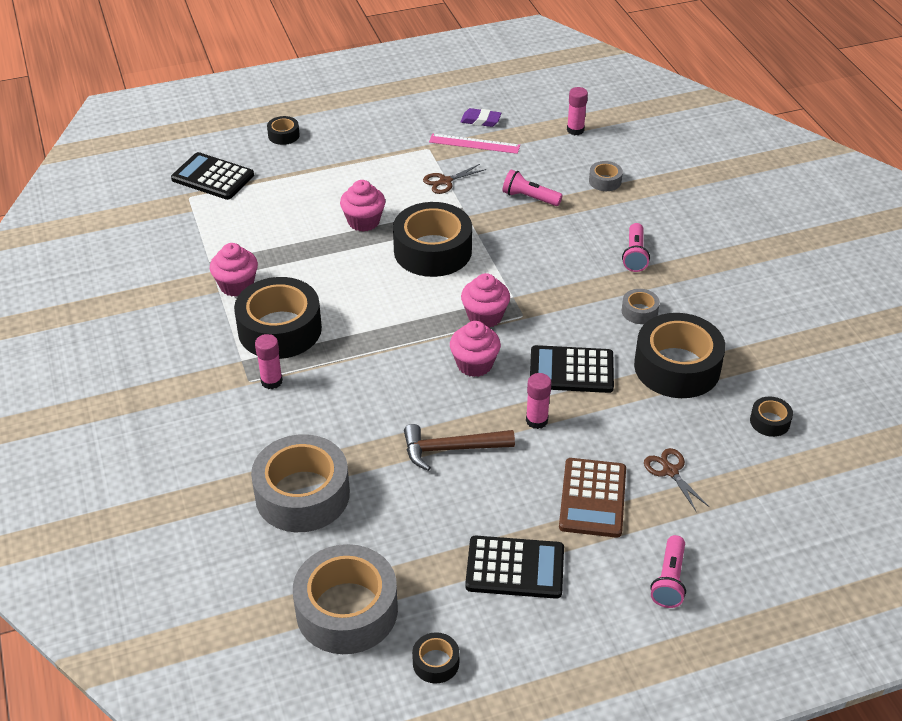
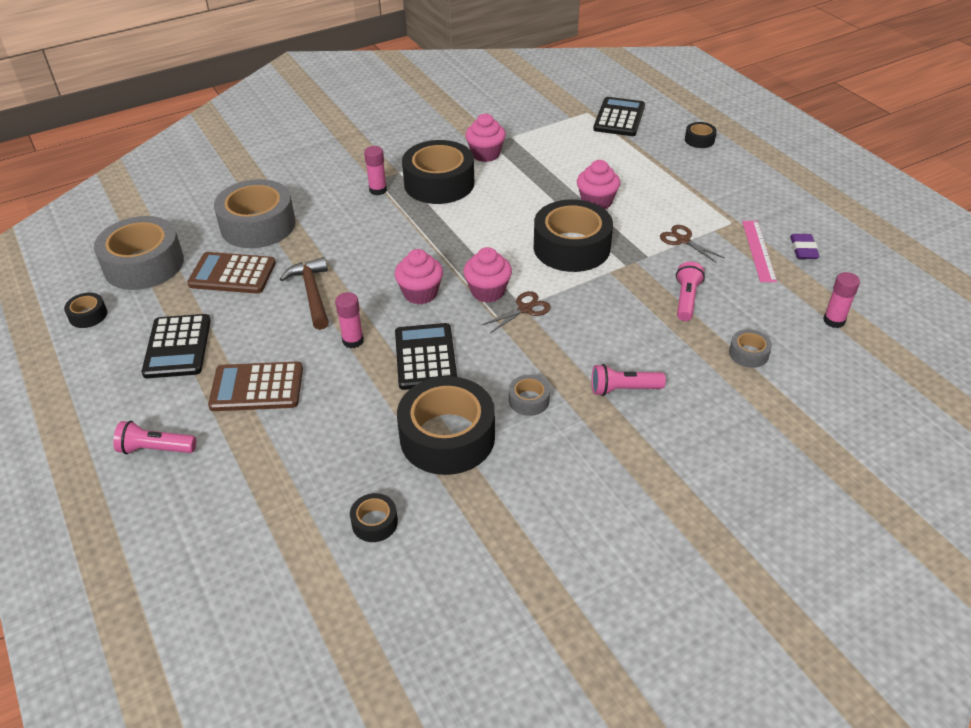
camera: 80 degrees right, 0 degrees up
brown scissors [644,448,709,511] -> brown scissors moved to [482,291,551,333]
none -> brown calculator [187,252,276,294]

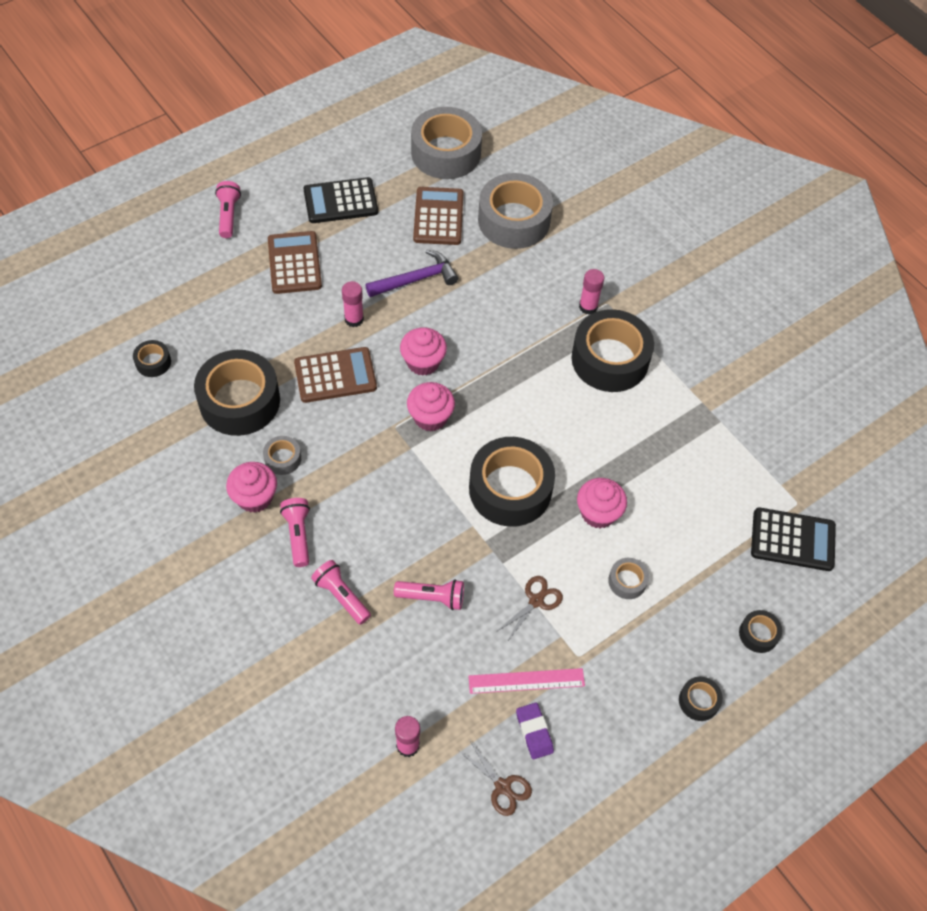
camera: 80 degrees right, 15 degrees up
black tape [64,293,107,328] -> black tape moved to [679,677,723,721]
brown hammer [280,257,329,330] -> purple hammer [365,250,458,297]
black calculator [395,323,457,390] -> brown calculator [294,347,377,403]
pink cupcake [465,114,506,162] -> pink cupcake moved to [226,462,277,513]
brown scissors [482,291,551,333] -> brown scissors moved to [458,741,532,816]
grey tape [729,329,772,368] -> grey tape moved to [608,558,649,599]
purple eraser [790,234,819,259] -> purple eraser turned 75 degrees clockwise [516,702,554,759]
none -> pink flashlight [311,560,371,625]

